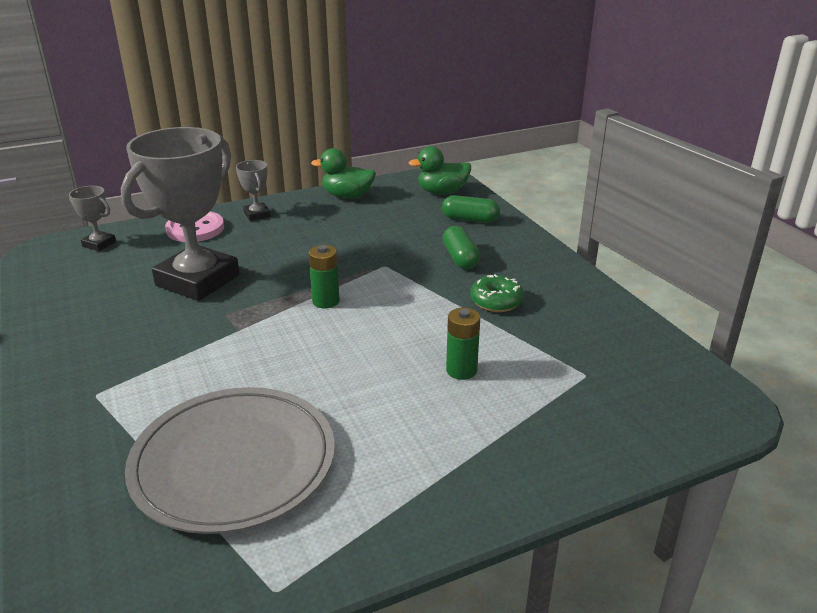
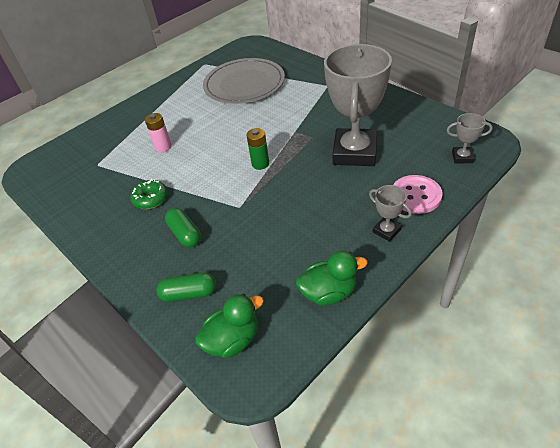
camera: 165 degrees right, 15 degrees up
green battery [446,308,480,380] -> pink battery [145,113,172,152]

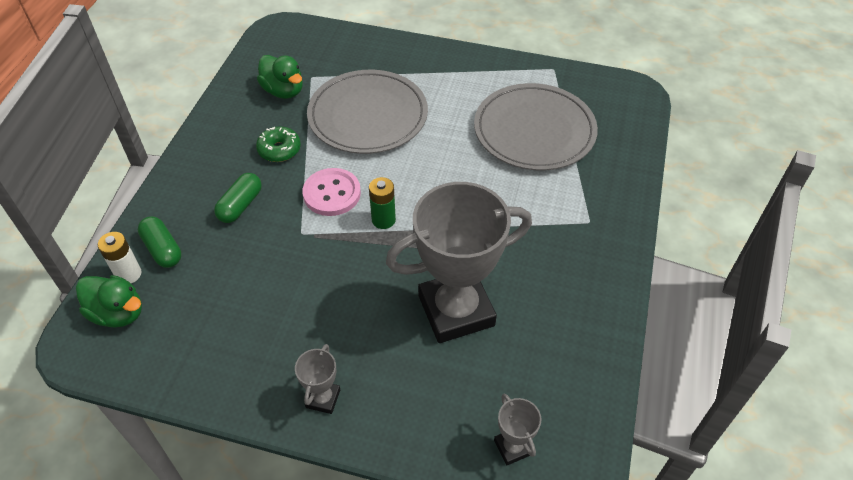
camera: 55 degrees right, 5 degrees up
pink battery [145,113,172,152] -> grey plate [307,70,428,154]
green duck [296,250,367,306] -> green duck moved to [257,55,303,99]
pink button [393,175,443,214] -> pink button moved to [303,168,361,216]
none -> white battery [98,232,142,283]

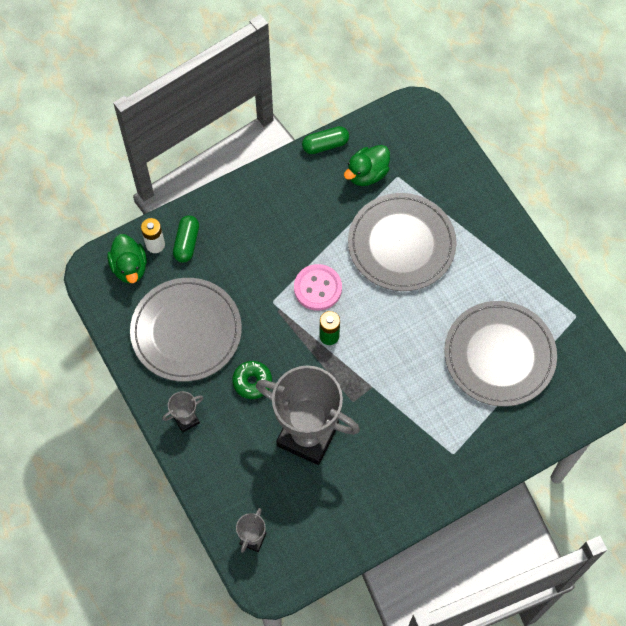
camera: 45 degrees right, 15 degrees up
green capsule [214,173,262,223] -> green capsule moved to [302,126,349,154]
green donut [256,127,301,162] -> green donut moved to [232,361,272,399]
green duck [257,55,303,99] -> green duck turned 45 degrees clockwise [344,145,390,186]
none -> grey plate [130,278,242,382]

